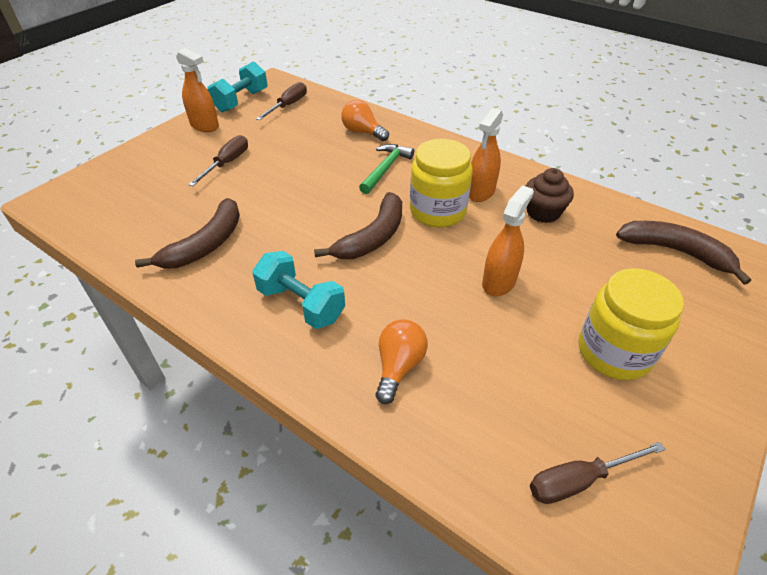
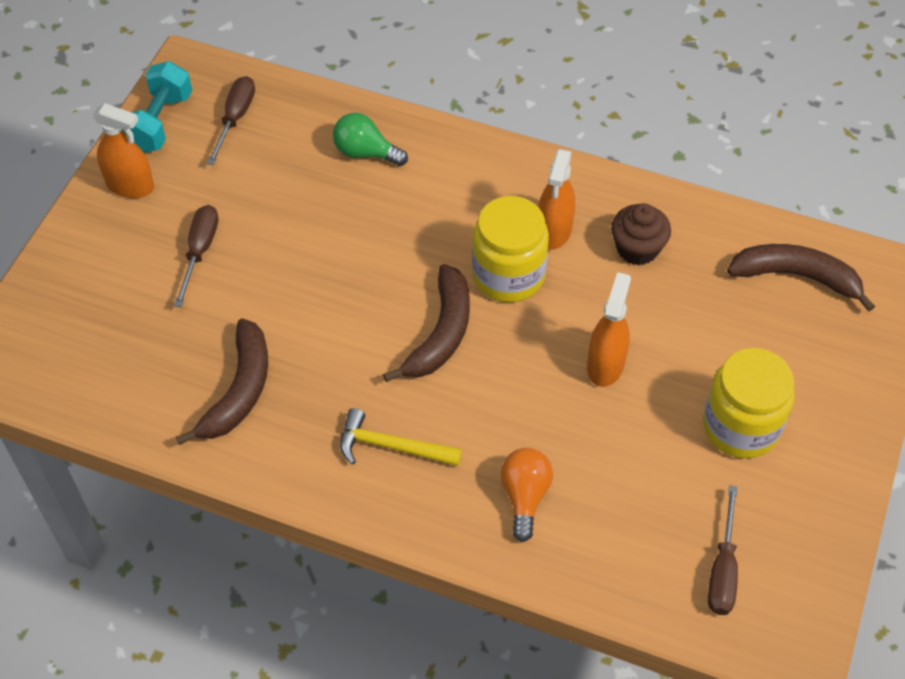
camera: 15 degrees left, 10 degrees up
turquoise dumbbell [252,251,345,329] -> yellow hammer [340,408,462,466]
orange light bulb [341,100,389,141] -> green light bulb [333,113,408,166]
green hammer [359,144,414,194] -> none
brown screwdriver [530,442,666,504] -> brown screwdriver turned 45 degrees counterclockwise [708,485,738,615]

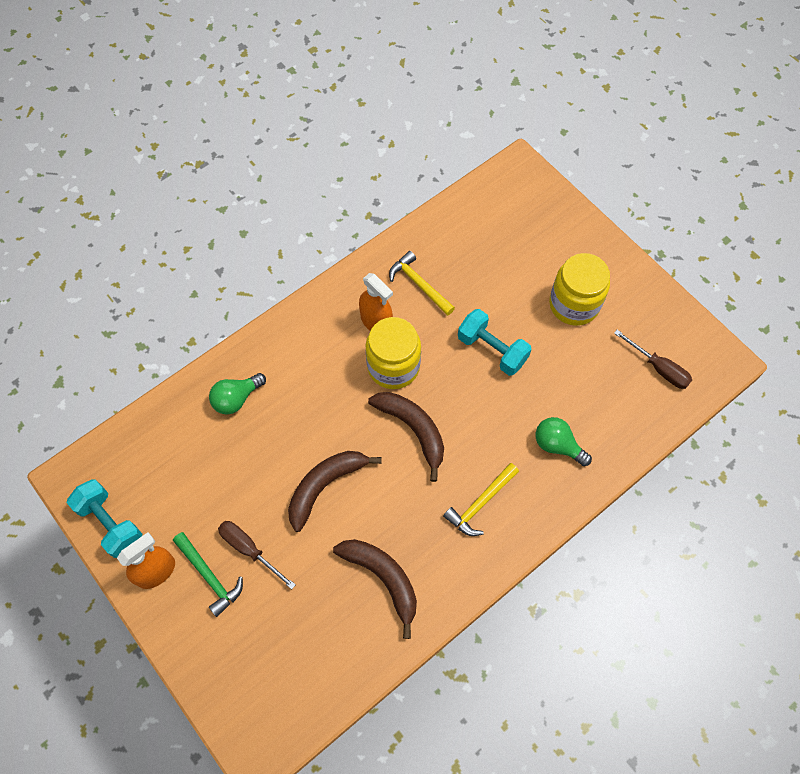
camera: 60 degrees left, 10 degrees up
brown screwdriver [207,76,255,165] -> none
orange light bulb [500,448,553,542] -> green light bulb [536,417,592,466]
orange spray bottle [587,272,631,387] -> turquoise dumbbell [458,309,532,376]
brown cupcake [611,203,671,265] -> yellow hammer [389,251,455,316]
brown banana [727,244,875,312] -> brown banana moved to [288,451,382,532]
none -> green hammer [173,532,243,617]

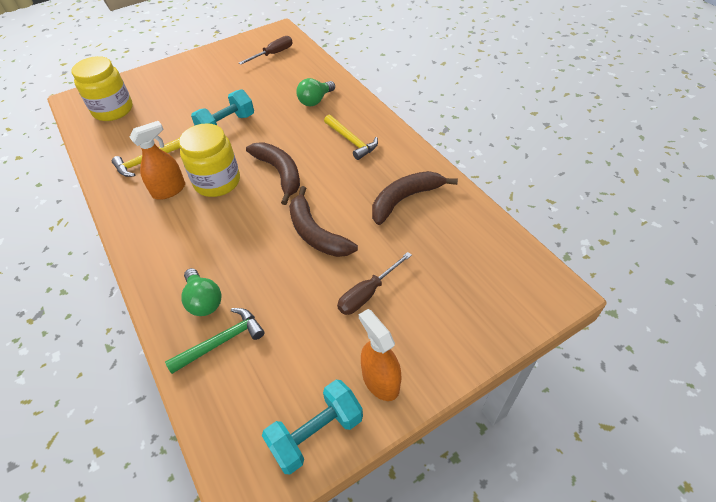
camera: 80 degrees left, 15 degrees down
green hammer [173,532,243,617] -> green hammer moved to [165,308,265,374]
brown banana [368,392,444,482] -> brown banana turned 90 degrees clockwise [246,142,300,205]
yellow jar [549,253,610,326] -> yellow jar moved to [72,56,133,121]

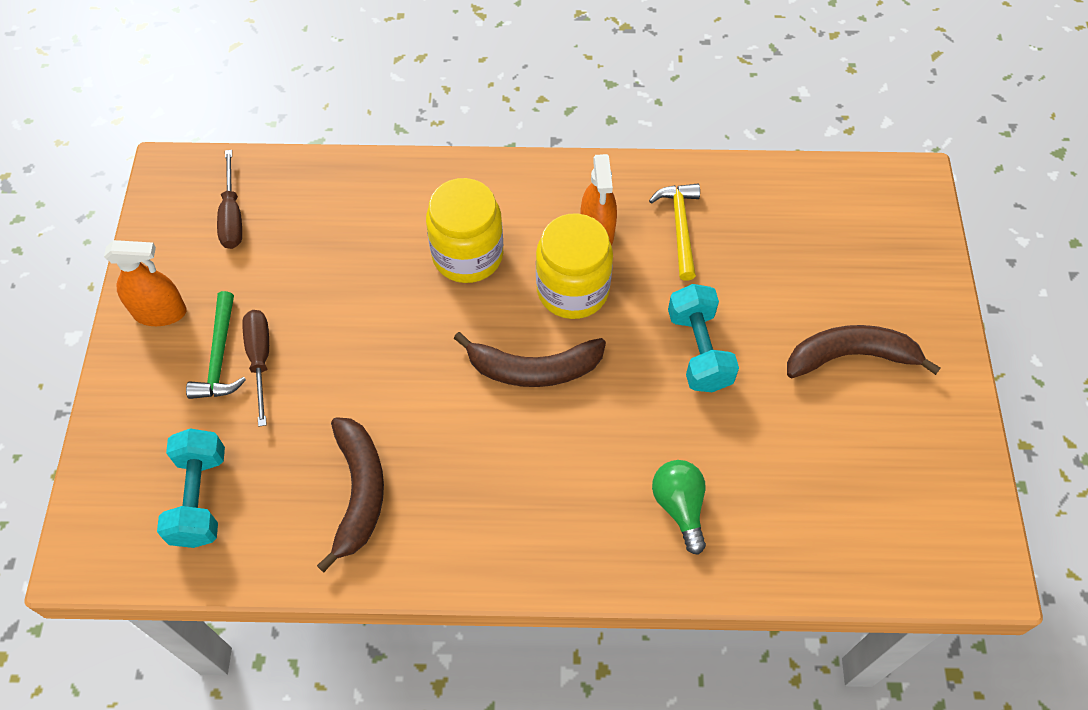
camera: 120 degrees right, 10 degrees up
yellow jar [72,56,133,121] -> yellow jar moved to [426,178,503,283]
green hammer [165,308,265,374] -> green hammer moved to [186,291,246,399]
green light bulb [181,268,221,316] -> none
brown screwdriver [239,36,293,65] -> brown screwdriver moved to [217,150,242,249]
turquoise dumbbell [262,380,363,475] -> turquoise dumbbell moved to [157,428,225,548]
brown banana [289,186,358,257] -> brown banana moved to [787,325,941,378]
yellow hammer [324,115,378,160] -> none

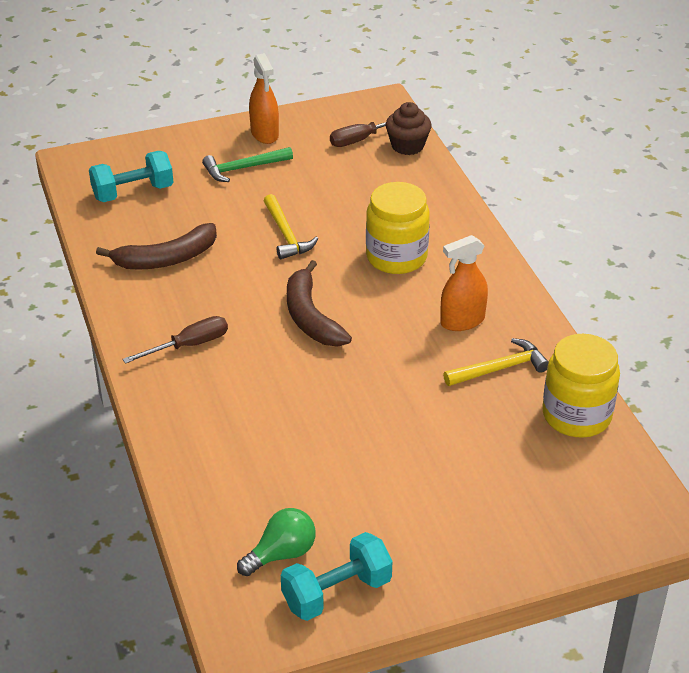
camera: 70 degrees right, 20 degrees down
brown screwdriver [242,310,269,427] -> brown screwdriver moved to [122,316,228,364]
yellow jar [536,213,613,319] -> yellow jar moved to [542,334,620,438]
green light bulb [652,460,706,555] -> green light bulb moved to [237,508,316,576]
turquoise dumbbell [668,284,739,392] -> turquoise dumbbell moved to [281,532,392,621]
brown banana [787,325,941,378] -> none
none -> yellow hammer [264,194,318,259]
none -> brown cupcake [386,102,432,155]

